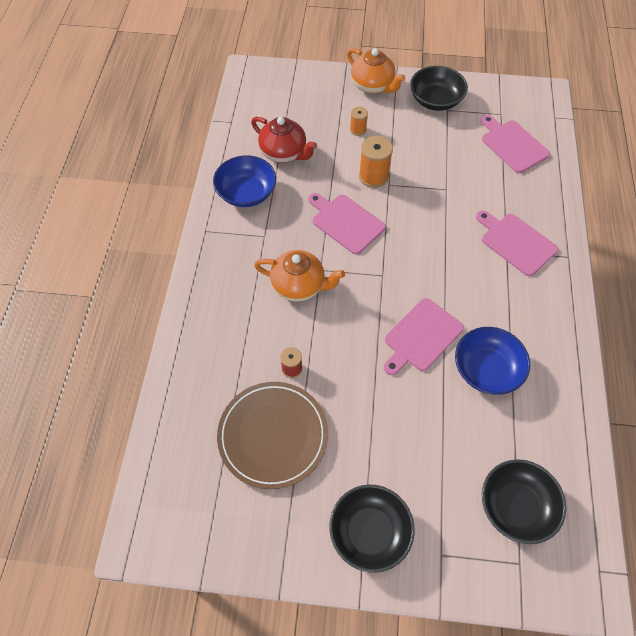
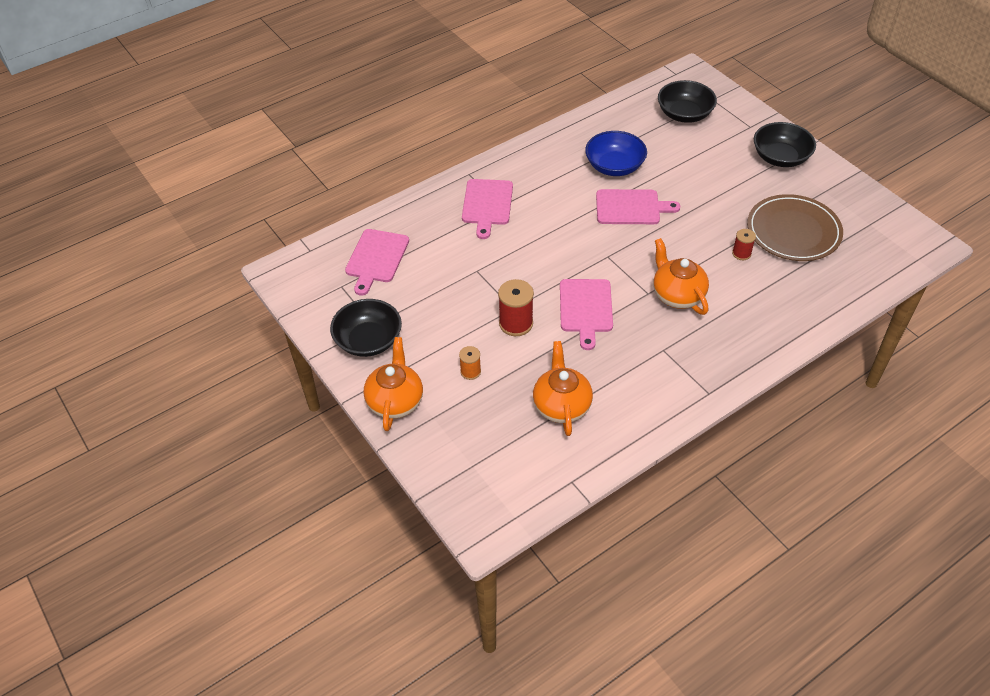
camera: 130 degrees left, 10 degrees down
blue bowl [213,155,276,207] -> none
red teapot [251,117,317,163] -> orange teapot [533,341,593,436]
orange spool [359,136,393,188] -> red spool [498,279,534,336]

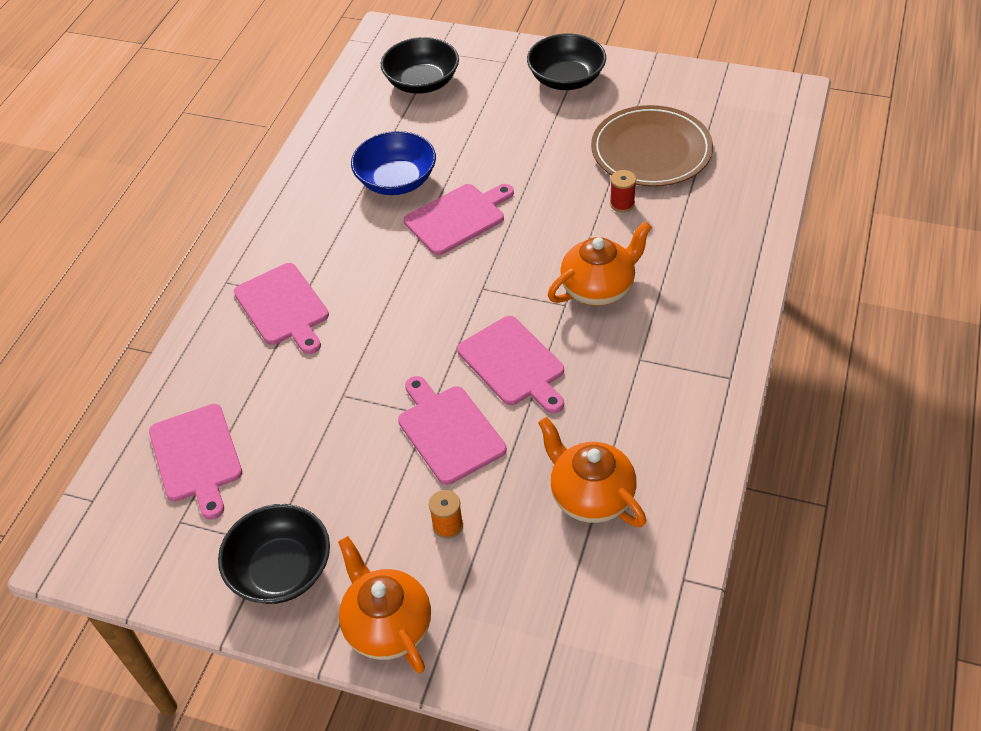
camera: 35 degrees left, 0 degrees up
red spool [498,279,534,336] -> pink cutting board [398,376,507,485]
orange teapot [653,238,709,315] -> orange teapot turned 120 degrees clockwise [548,221,652,306]

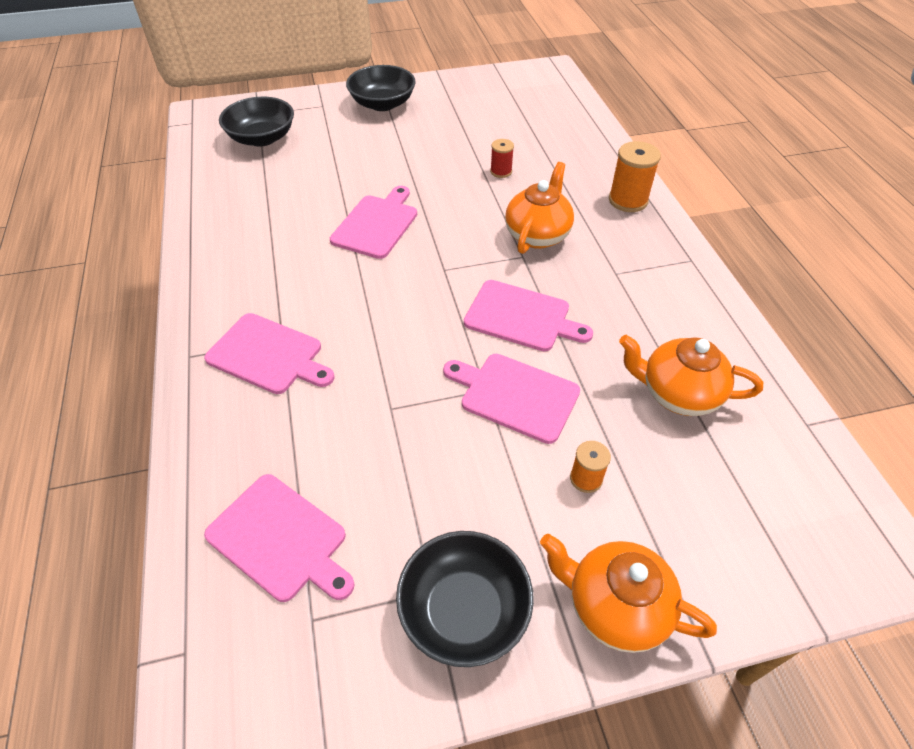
camera: 35 degrees left, 0 degrees up
blue bowl [351,131,436,195] -> none
brown plate [591,105,713,187] -> none
none -> orange spool [609,141,661,212]

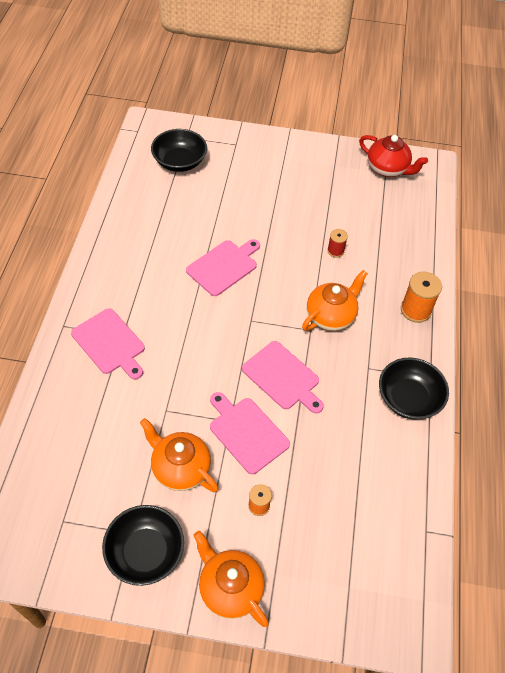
camera: 20 degrees right, 5 degrees up
pink cutting board [204,474,355,602] -> none
black bowl [346,65,416,111] -> black bowl moved to [379,357,449,420]
orange teapot [619,335,763,416] -> orange teapot moved to [140,418,218,492]
none -> red teapot [359,135,428,177]

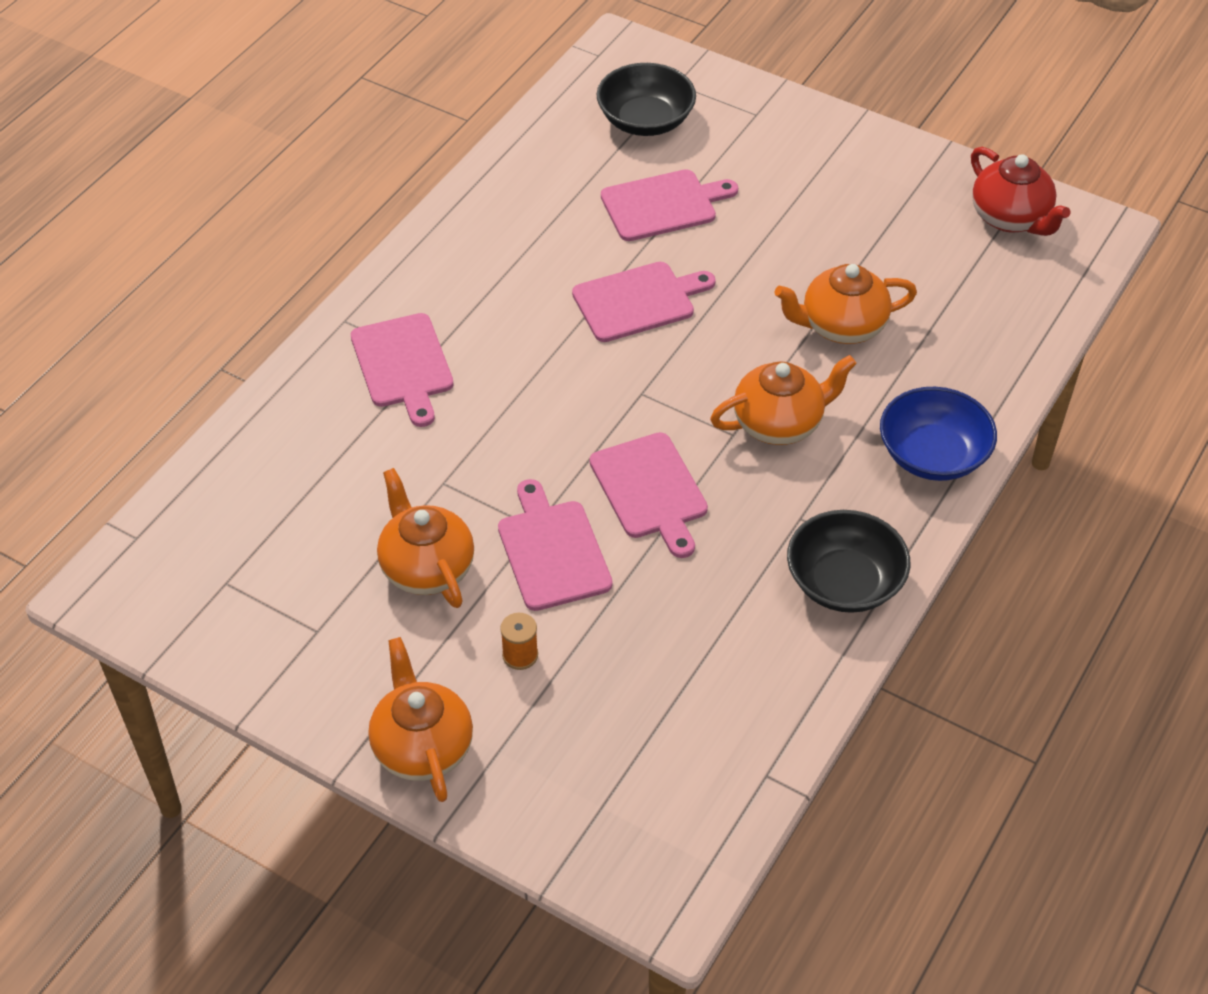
camera: 25 degrees right, 5 degrees down
black bowl [102,505,184,586] -> none
red spool [327,229,348,258] -> orange teapot [775,264,917,344]
orange spool [401,272,442,323] -> blue bowl [880,387,997,481]
none -> pink cutting board [601,169,738,241]

